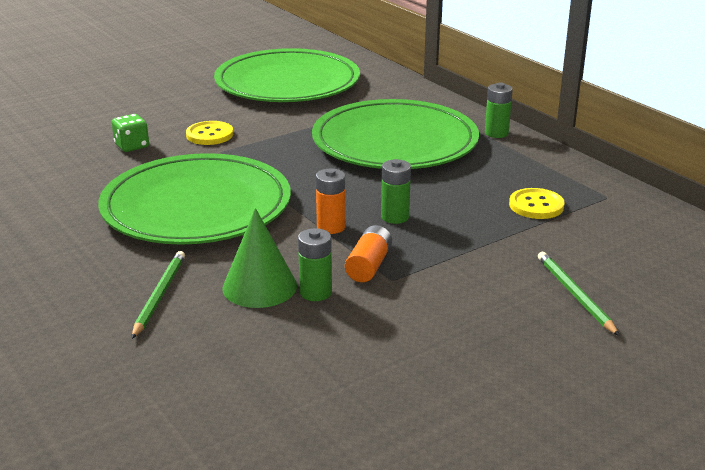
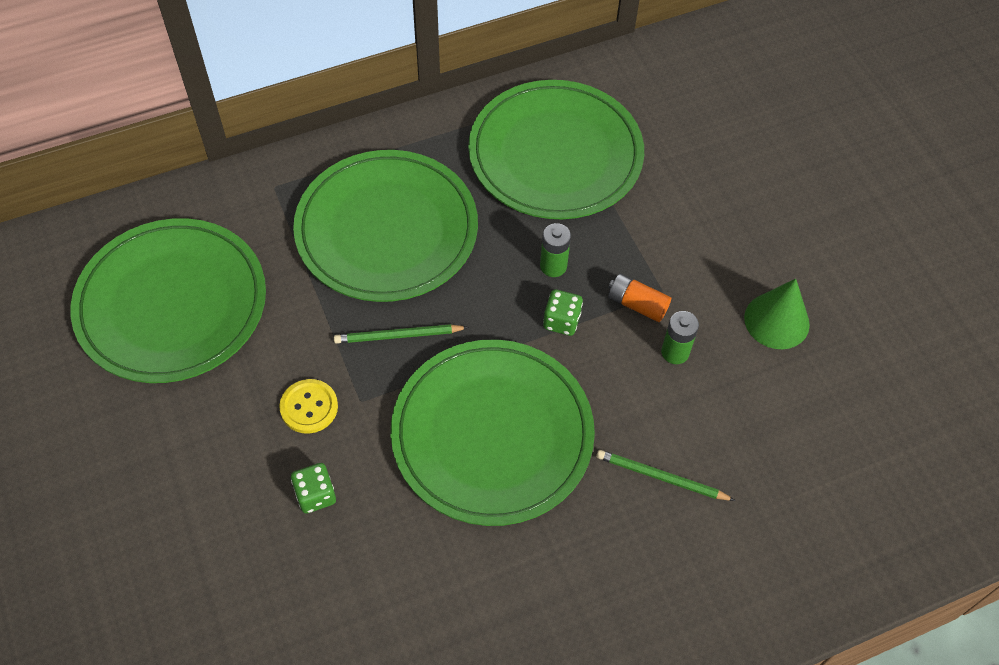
camera: 80 degrees left, 30 degrees up
green cone [222,208,297,308] -> green cone moved to [744,279,810,349]
orange battery [316,168,346,234] -> green dice [543,289,583,336]
green battery [485,83,513,138] -> none
yellow button [509,188,565,219] -> green plate [468,80,644,219]
green pencil [538,252,620,336] -> green pencil moved to [334,324,468,344]

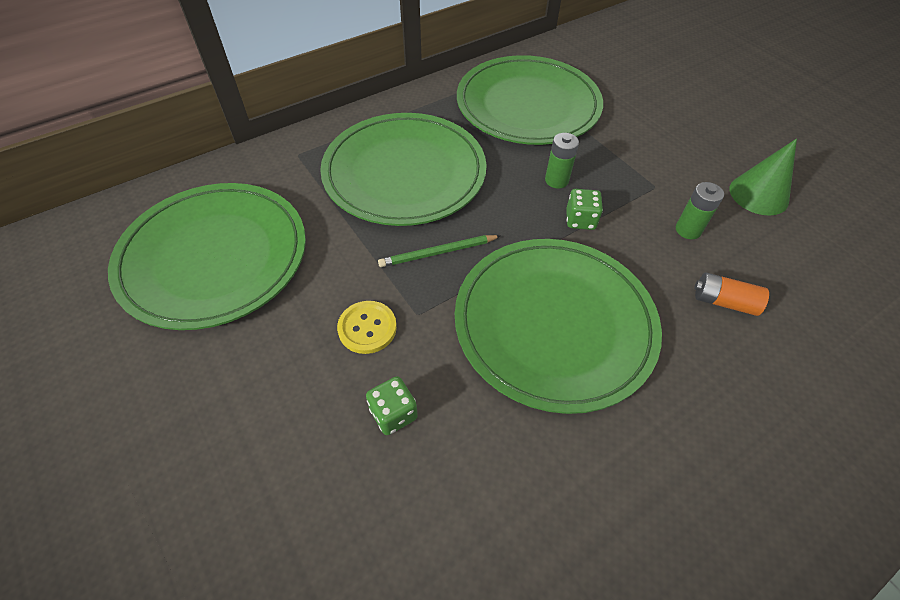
camera: 10 degrees left, 5 degrees down
green pencil [596,450,735,501] -> none
orange battery [608,273,671,322] -> orange battery moved to [694,272,769,316]

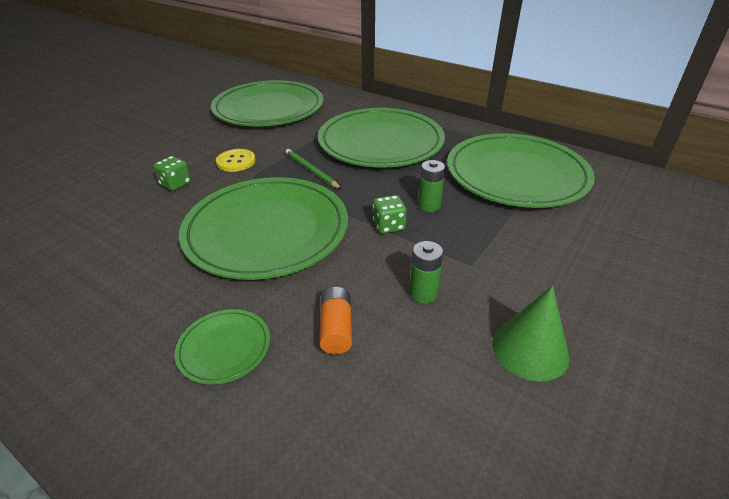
camera: 70 degrees right, 15 degrees down
none -> green plate [174,309,270,385]

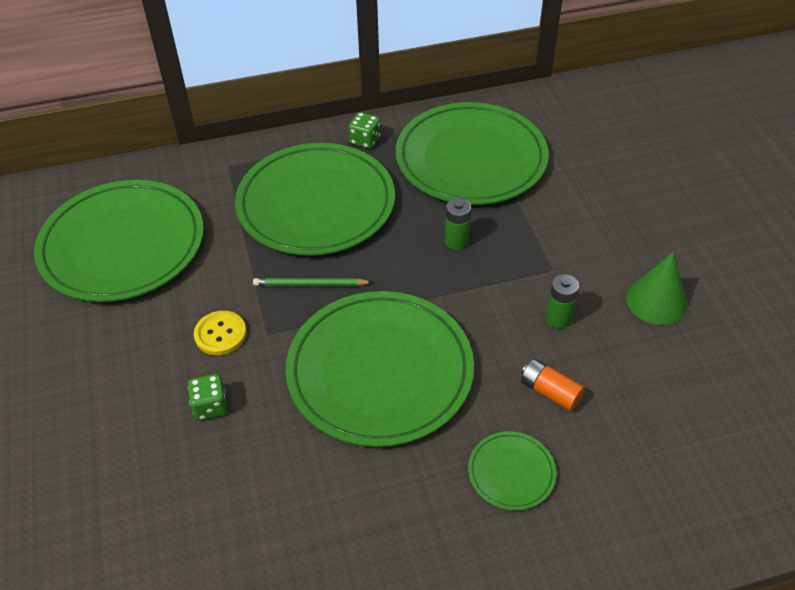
camera: 50 degrees left, 10 degrees up
green dice [373,195,407,234] -> green dice moved to [348,112,381,149]

